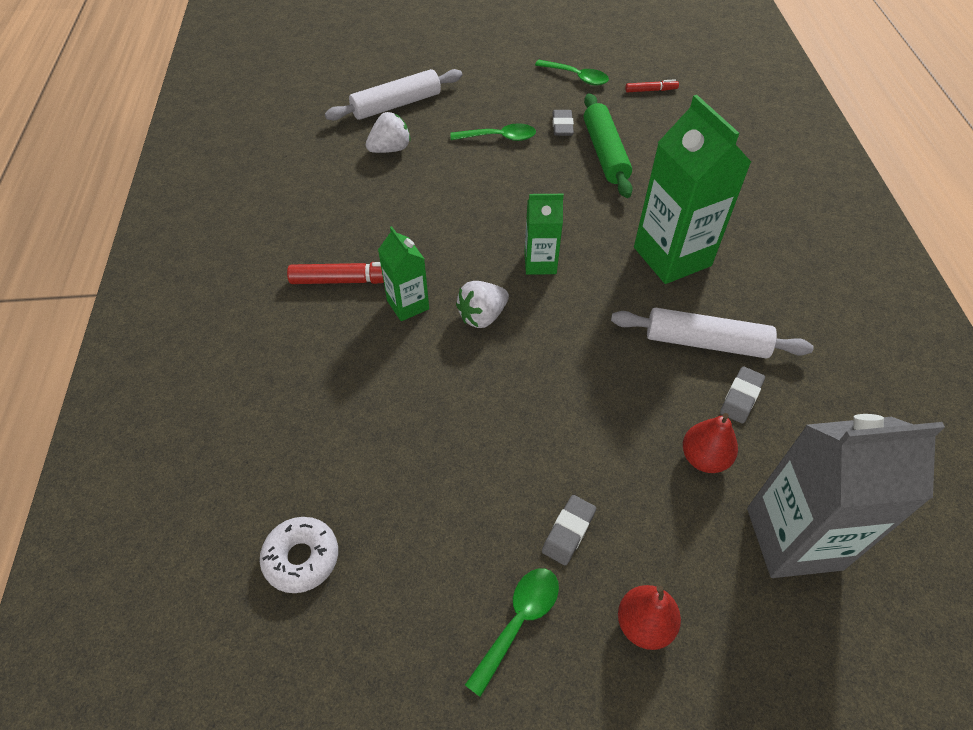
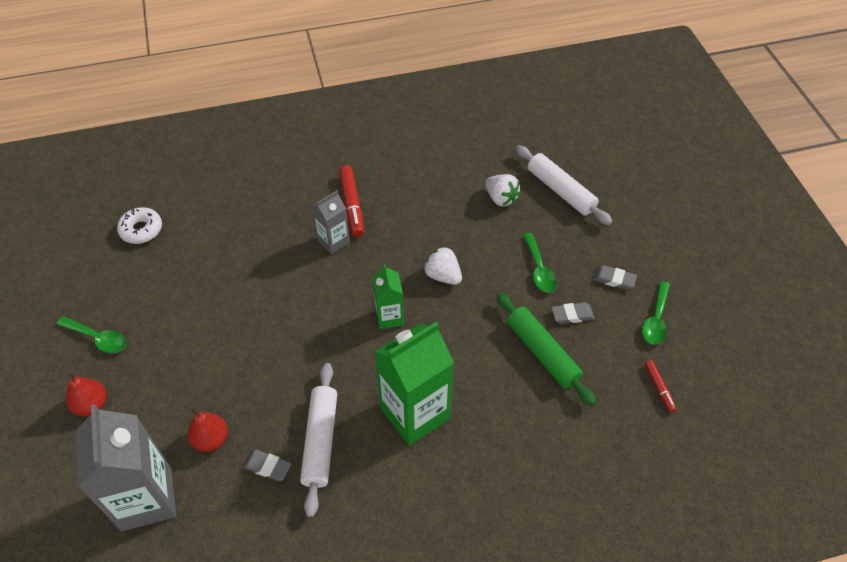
camera: 80 degrees right, 0 degrees up
green carton [378,226,429,321] -> grey carton [312,191,350,255]
white strawberry [456,281,509,328] -> white strawberry moved to [423,246,462,285]
grey eraser [542,495,596,566] -> grey eraser moved to [593,265,637,290]
green rolling pin [584,93,633,198] -> green rolling pin turned 75 degrees clockwise [496,293,596,406]

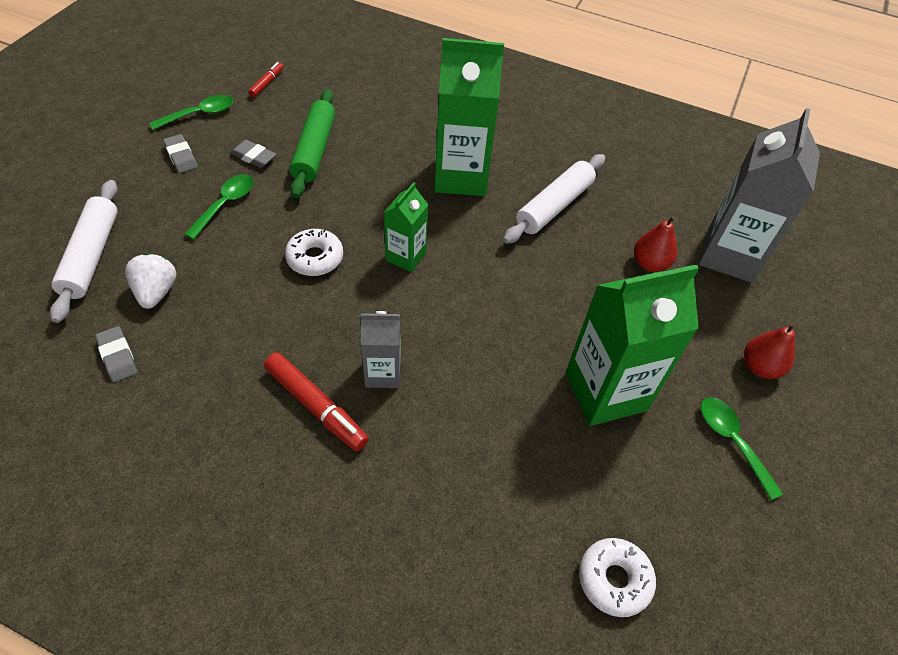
camera: 145 degrees left, 0 degrees up
grey eraser [243,449,292,481] -> grey eraser moved to [95,326,137,382]
red marker [339,165,364,237] -> red marker turned 105 degrees clockwise [264,352,369,451]
white strawberry [423,246,462,285] -> white donut [285,229,343,276]
none -> green carton [565,264,699,426]

